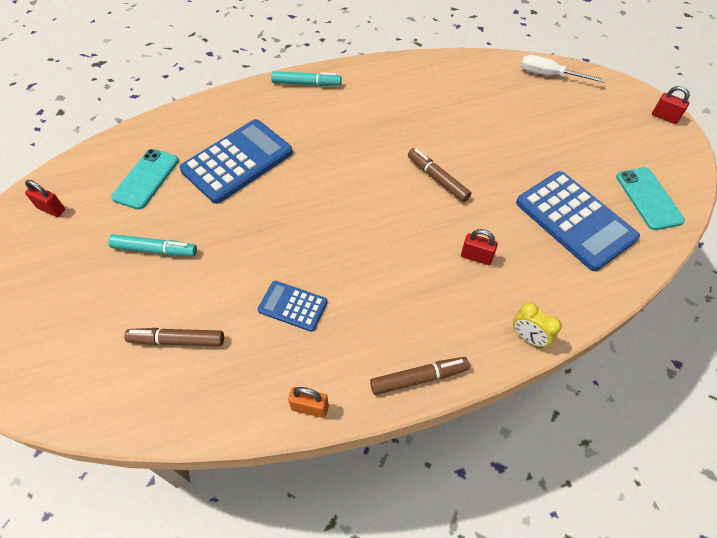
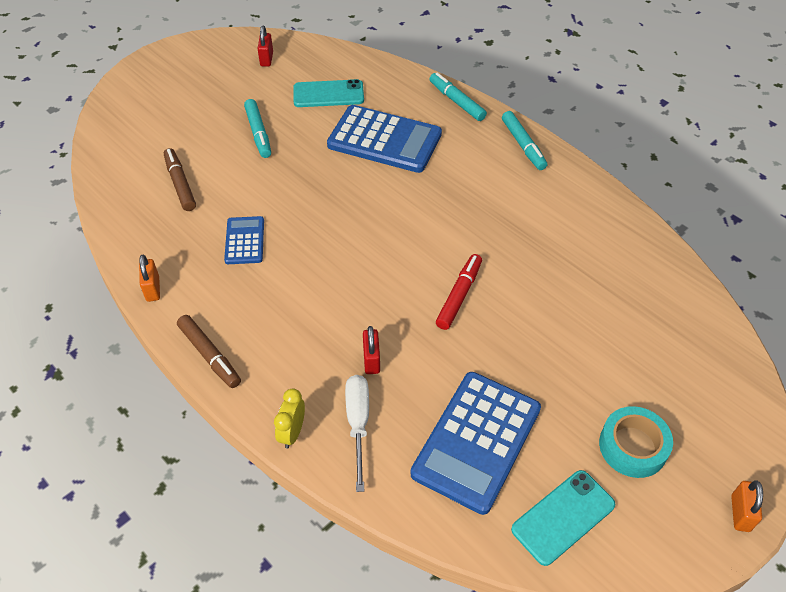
camera: 65 degrees right, 5 degrees down
brown marker [408,148,471,202] -> red marker [436,254,482,330]
white screwdriver [521,55,605,83] -> white screwdriver moved to [345,375,369,492]
red padlock [652,86,690,124] -> orange padlock [731,480,763,532]
none -> turquoise marker [429,72,487,121]
none -> turquoise tape [599,406,673,478]

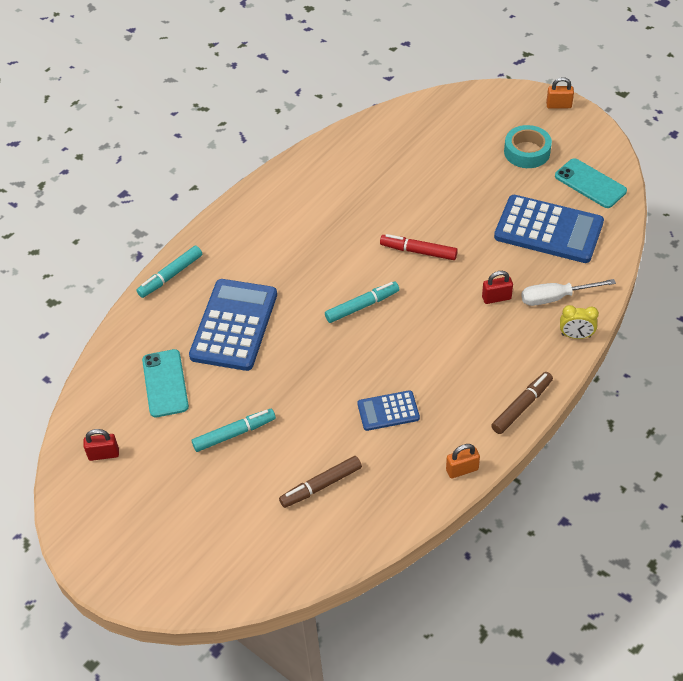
camera: 95 degrees left, 0 degrees up
turquoise marker [502,111,547,170] -> turquoise marker moved to [325,282,399,323]

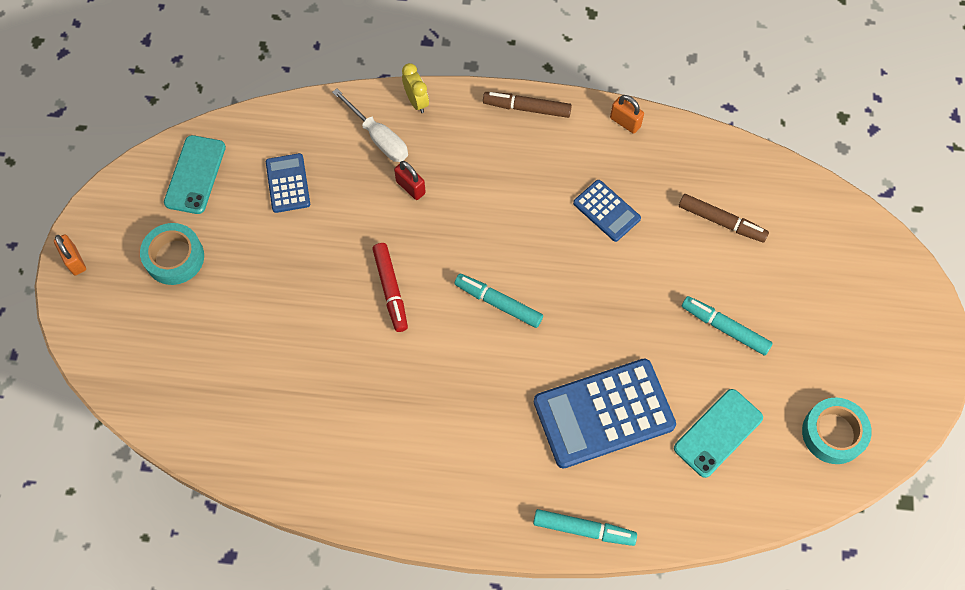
camera: 125 degrees left, 15 degrees up
red padlock [83,429,119,461] -> turquoise tape [802,397,872,464]
blue calculator [494,195,604,263] -> blue calculator [266,153,310,213], size x0.52

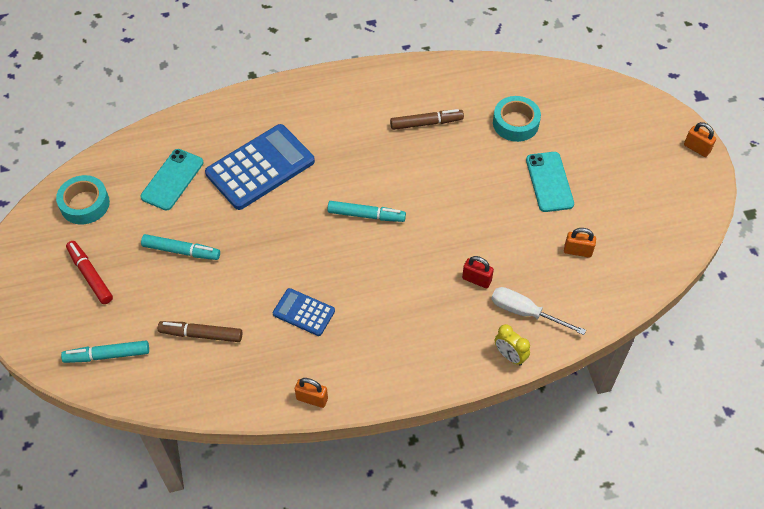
camera: 160 degrees right, 10 degrees down
turquoise tape [140,223,204,285] -> turquoise tape moved to [493,96,541,142]
turquoise phone [164,135,226,214] -> turquoise phone moved to [526,152,574,212]
blue calculator [266,153,310,213] -> orange padlock [564,228,596,258]
red marker [372,243,408,332] -> red marker moved to [66,241,113,304]
brown marker [483,92,572,118] -> brown marker moved to [390,109,464,130]
turquoise marker [533,509,637,546] -> turquoise marker moved to [61,341,149,363]

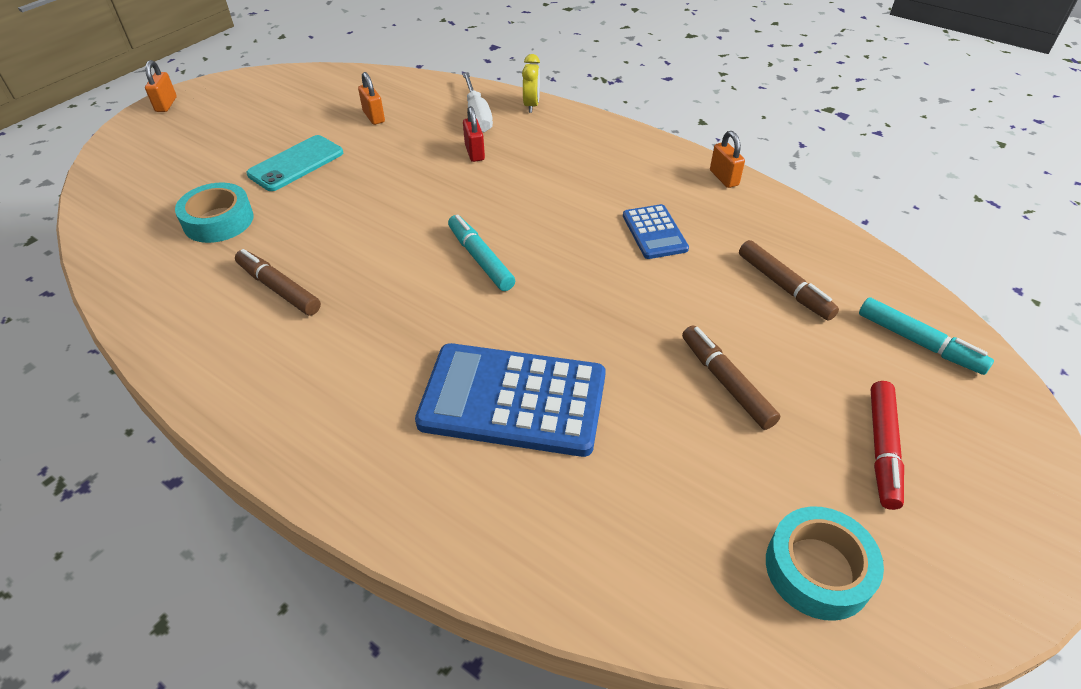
camera: 130 degrees left, 10 degrees down
turquoise phone [140,149,204,210] -> none
turquoise marker [141,234,220,260] -> brown marker [682,325,780,430]

